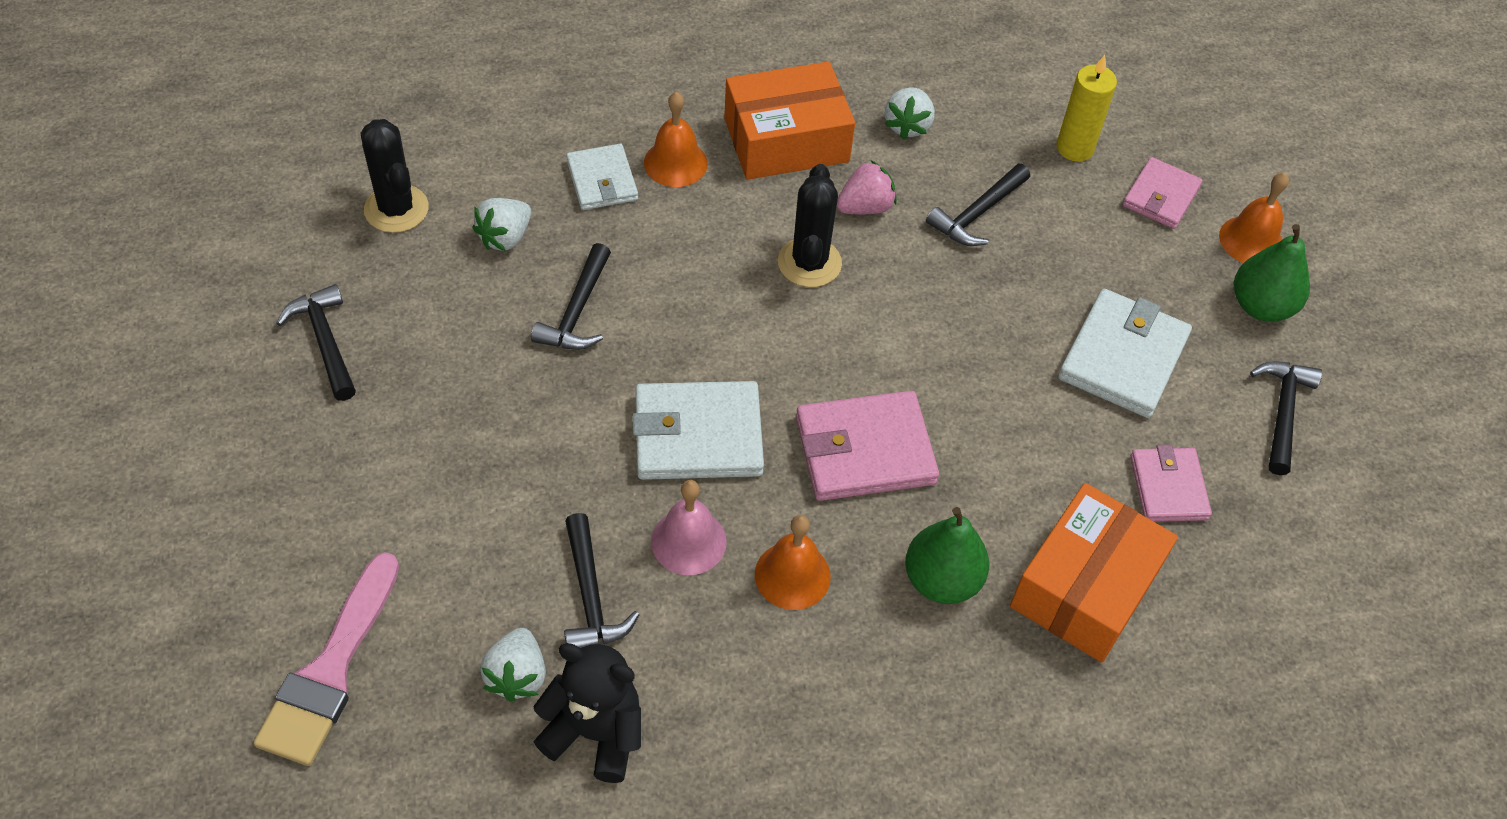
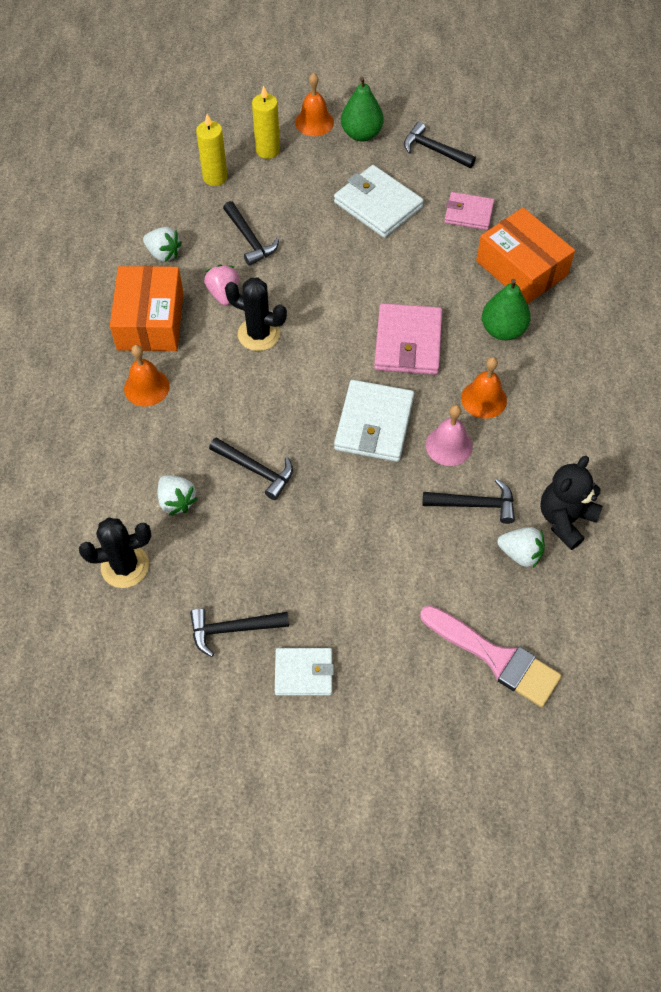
camera: 70 degrees left, 5 degrees up
white wallet [566,144,638,210] -> white wallet moved to [275,648,334,696]
pink wallet [1123,157,1202,229] -> yellow candle [252,85,280,159]

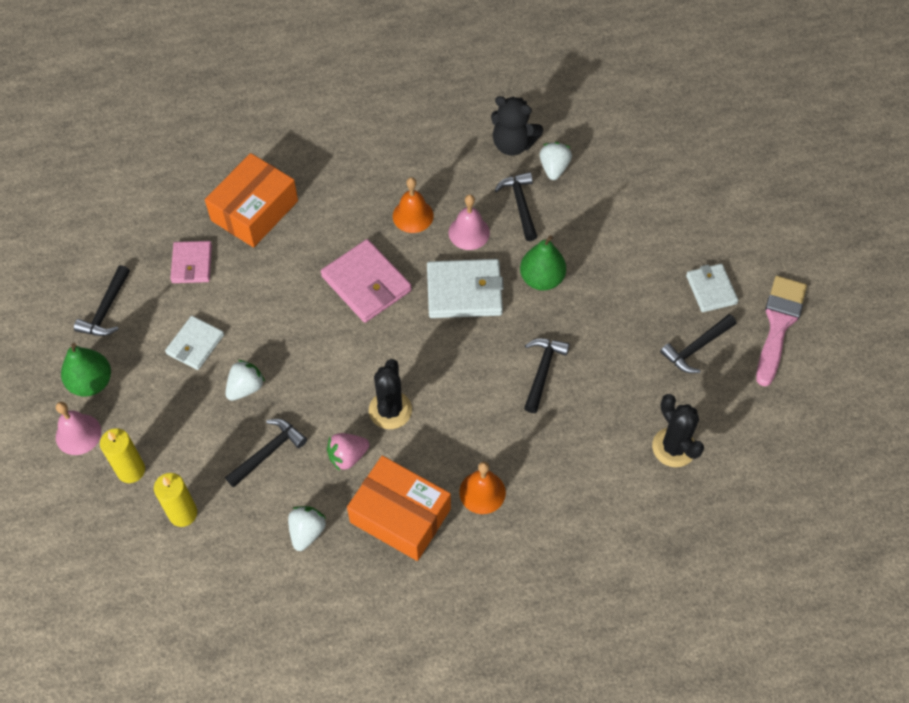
camera: 105 degrees left, 0 degrees up
orange box [110,266,183,351] -> orange box turned 45 degrees clockwise [347,456,451,561]
white strawberry [158,475,198,516] -> white strawberry moved to [225,360,265,401]
black hammer [190,608,289,657] -> black hammer turned 75 degrees clockwise [660,314,736,373]
orange bell [295,73,334,136] -> pink bell [56,402,101,455]
white wallet [334,165,424,238] -> white wallet [165,316,224,370], size x0.63
pink wallet [374,303,442,375] -> pink wallet turned 60 degrees clockwise [321,239,412,323]
pink brush [420,605,562,707] -> pink brush moved to [756,276,807,386]
green pear [482,279,531,340] -> green pear moved to [520,235,566,290]

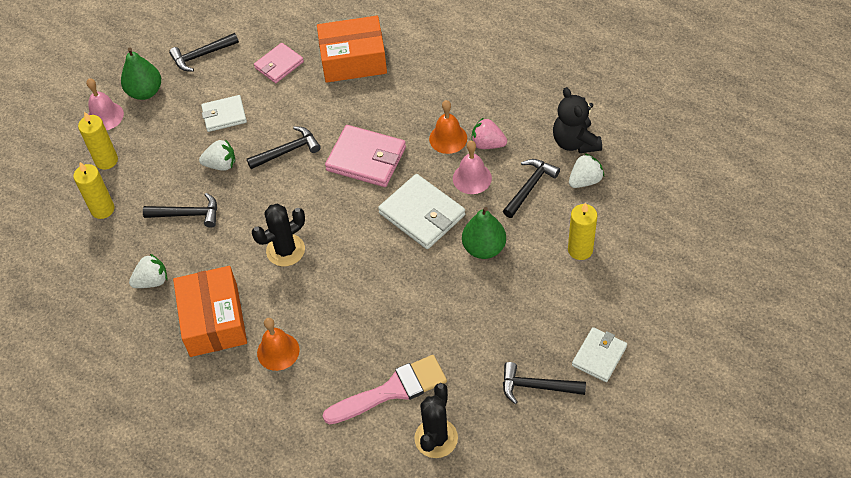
camera: 50 degrees right, 5 degrees down
pink wallet [321,239,412,323] -> pink wallet turned 75 degrees counterclockwise [325,125,406,187]
pink strawberry [327,433,369,471] -> pink strawberry moved to [471,117,507,149]
black hammer [524,338,570,413] -> black hammer moved to [247,126,321,169]
pink brush [756,276,807,386] -> pink brush moved to [323,355,447,424]
none -> yellow candle [568,202,597,260]

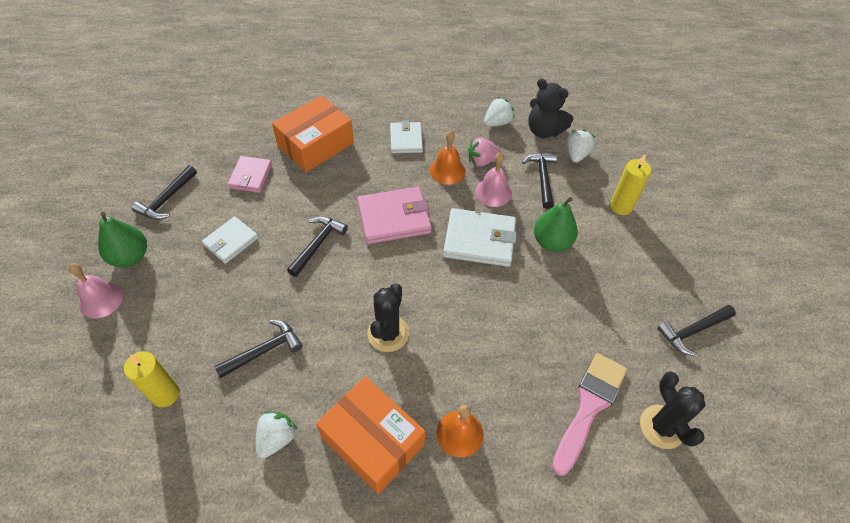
camera: 40 degrees left, 0 degrees up
yellow candle [78,111,118,169] -> none
white strawberry [199,139,235,171] -> white strawberry moved to [484,97,514,127]
white wallet [572,327,627,382] -> white wallet moved to [390,121,423,153]

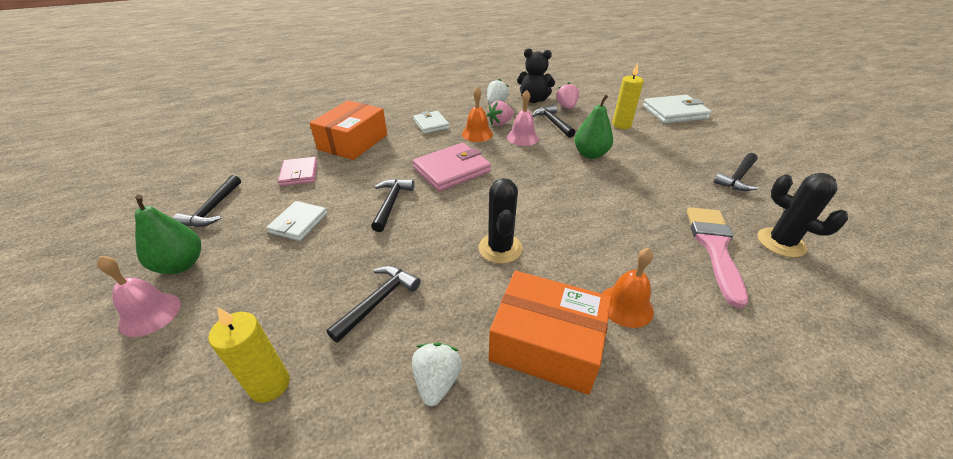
camera: 20 degrees left, 15 degrees down
white wallet [443,208,517,267] -> white wallet moved to [643,95,711,124]
white strawberry [566,130,595,163] -> pink strawberry [556,83,579,109]

